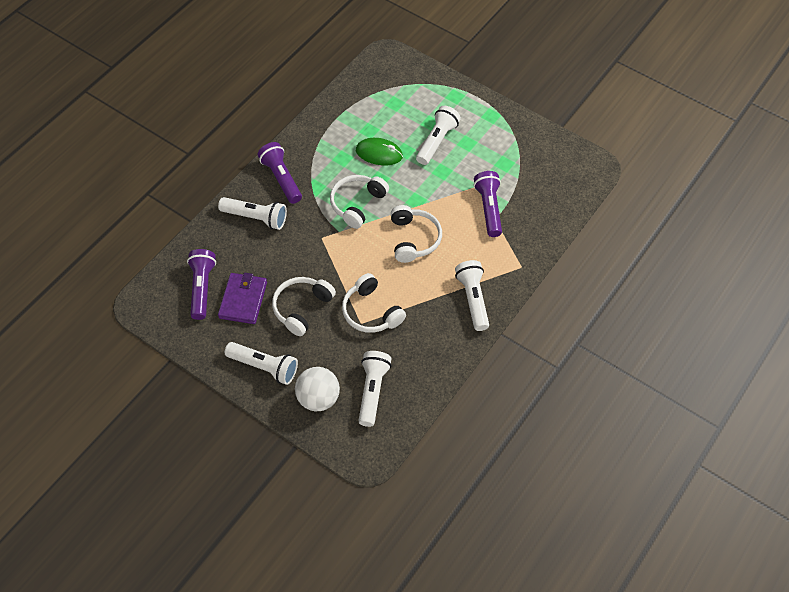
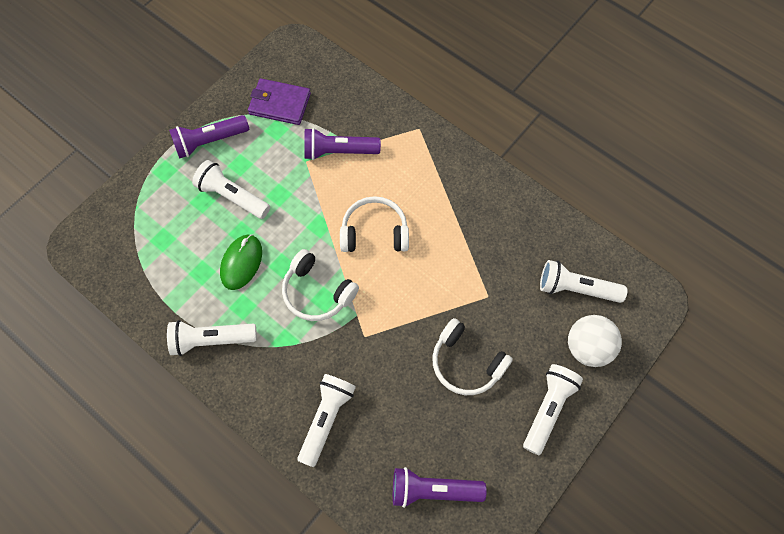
camera: 85 degrees left, 10 degrees up
purple wallet [218,273,267,324] -> purple wallet moved to [248,78,311,125]
purple flashlight [258,142,302,204] -> purple flashlight moved to [169,115,249,159]
white headphones [342,273,406,333] -> none
white flashlight [455,260,489,331] -> white flashlight moved to [167,320,257,356]

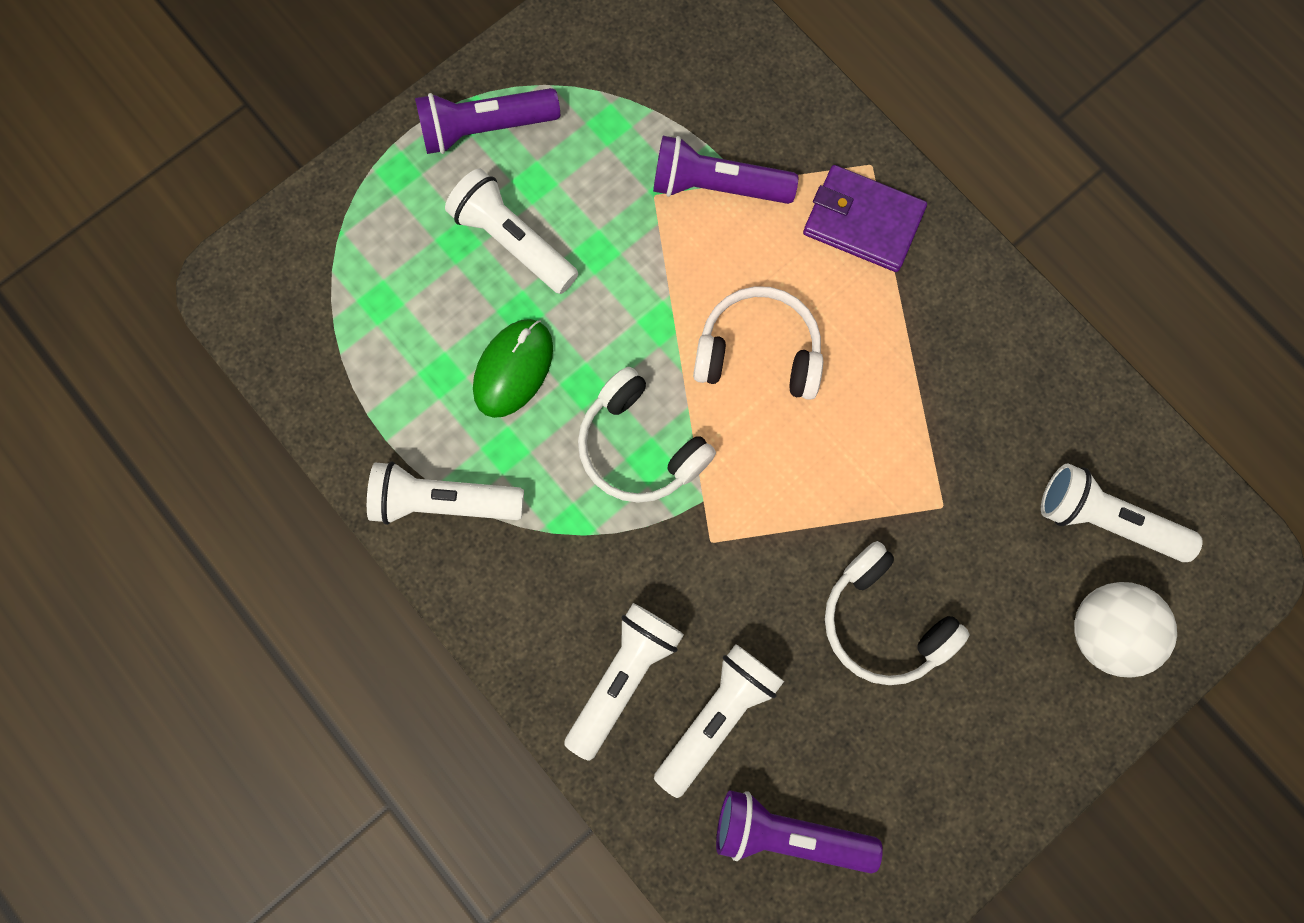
camera: 10 degrees right, 10 degrees up
purple wallet [248,78,311,125] -> purple wallet moved to [803,165,927,272]
white flashlight [523,364,583,455] -> white flashlight moved to [654,644,784,798]

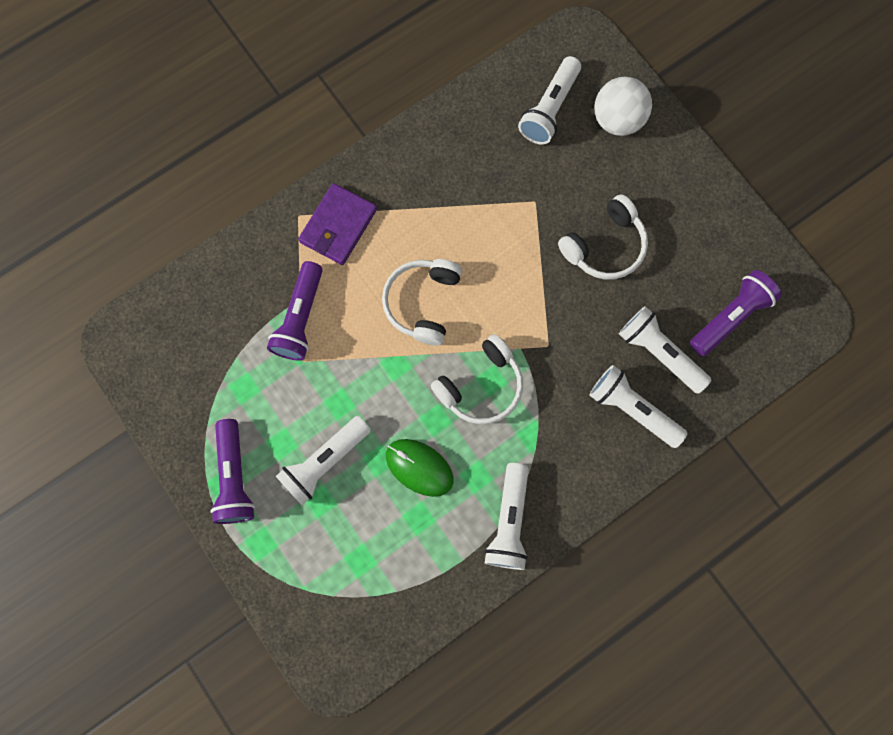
camera: 85 degrees left, 0 degrees up
purple flashlight [716,790,883,874] -> purple flashlight turned 150 degrees counterclockwise [690,270,782,356]

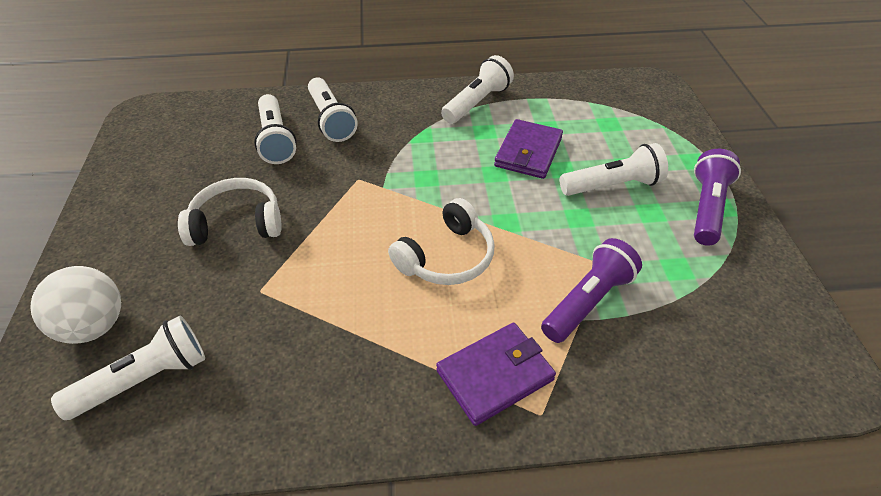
camera: 150 degrees left, 30 degrees down
green mouse [386,439,453,497] -> purple wallet [494,119,563,179]
white headphones [431,334,523,424] -> none
purple flashlight [690,270,782,356] -> none

